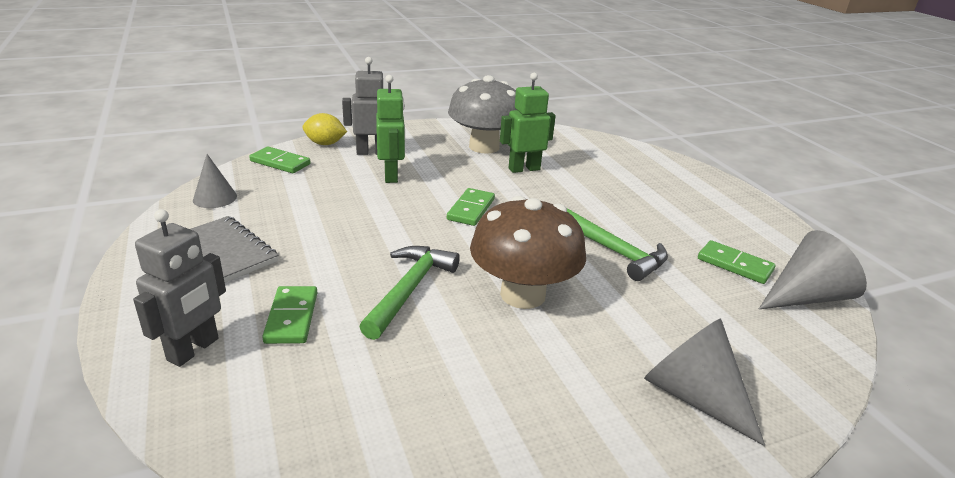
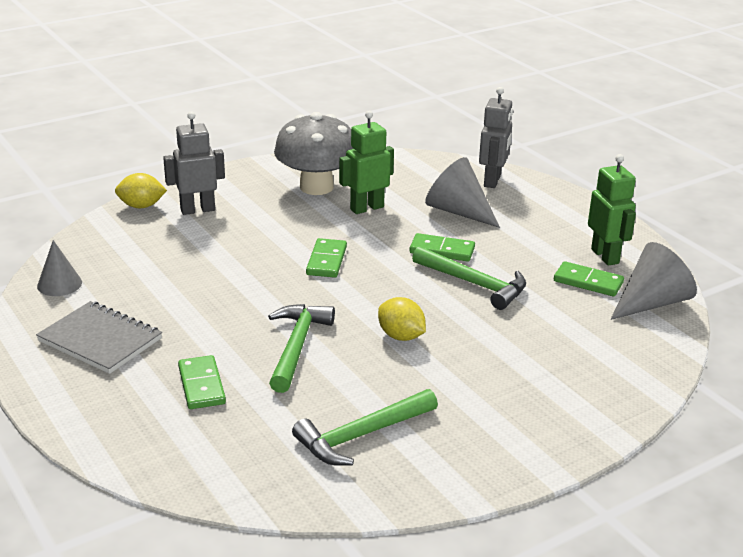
camera: 10 degrees left, 0 degrees up
grey robot [133,209,226,367] -> grey robot moved to [479,87,513,188]
green domino [249,146,311,173] -> green domino moved to [409,233,475,262]
green robot [376,75,405,183] -> green robot moved to [588,154,636,266]
brown mushroom [470,196,586,309] -> yellow lemon [378,297,426,341]
grey cone [644,319,765,446] -> grey cone moved to [425,157,500,228]
none -> green hammer [292,389,438,466]

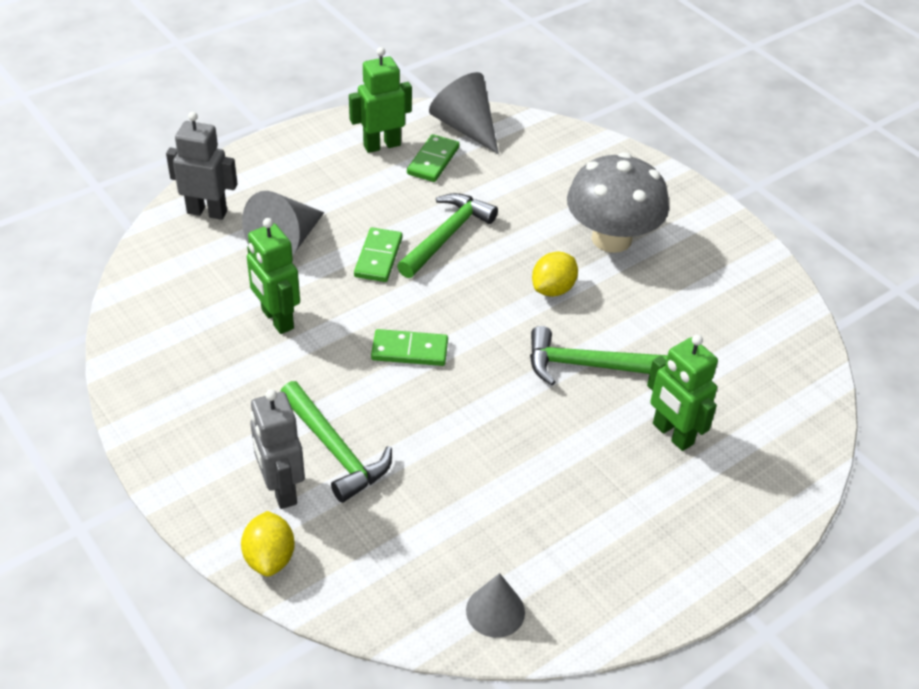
camera: 95 degrees left, 15 degrees up
grey notebook [36,301,162,374] -> none
green domino [178,355,226,409] -> green robot [647,335,718,451]
grey mushroom [274,112,354,195] -> grey mushroom moved to [567,152,669,253]
green hammer [292,389,438,466] -> green hammer moved to [280,381,392,503]

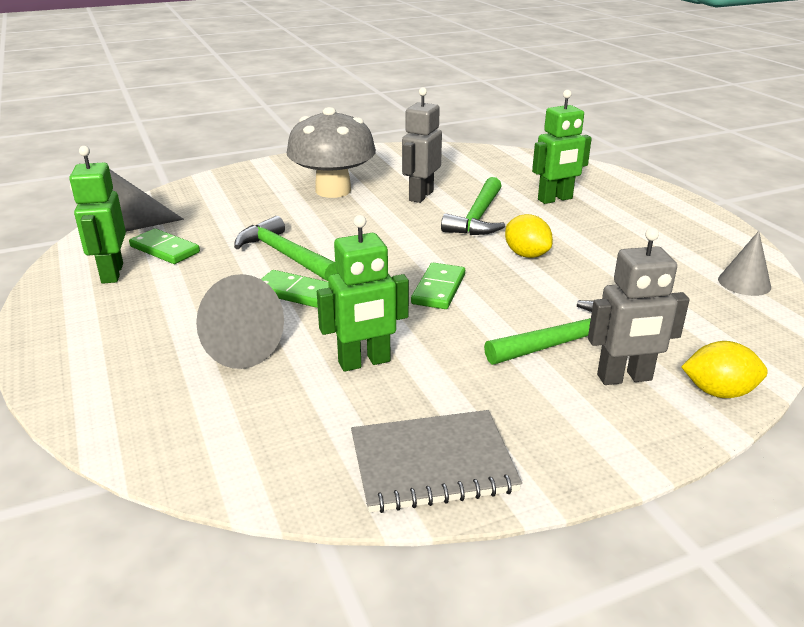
camera: 75 degrees left, 15 degrees down
grey robot [166,112,238,220] -> grey robot moved to [402,87,442,203]
yellow lemon [532,252,578,297] -> yellow lemon moved to [505,214,553,258]
none -> grey notebook [351,410,522,513]

